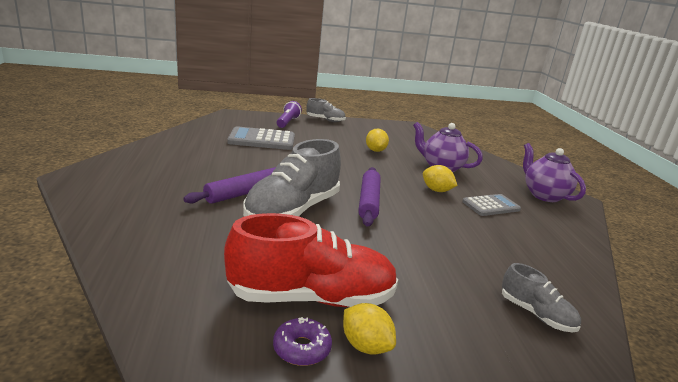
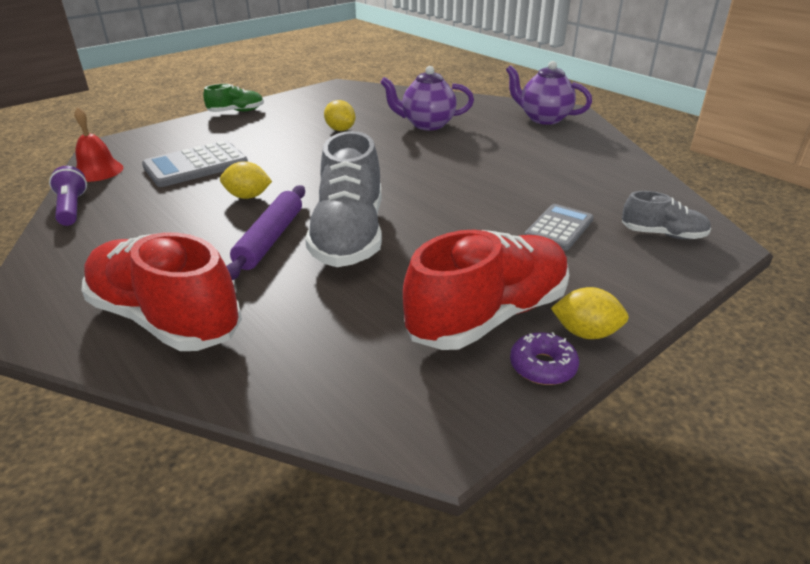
camera: 30 degrees left, 10 degrees up
purple flashlight [277,101,302,128] -> purple flashlight moved to [49,166,87,226]
grey shoe [307,98,346,122] -> green shoe [203,84,264,112]
purple rolling pin [358,167,381,227] -> none
yellow lemon [423,165,458,192] -> yellow lemon moved to [220,161,272,199]
grey calculator [462,194,521,216] -> grey calculator moved to [524,204,594,251]
none -> red bell [74,107,123,182]
none -> red shoe [81,232,242,351]

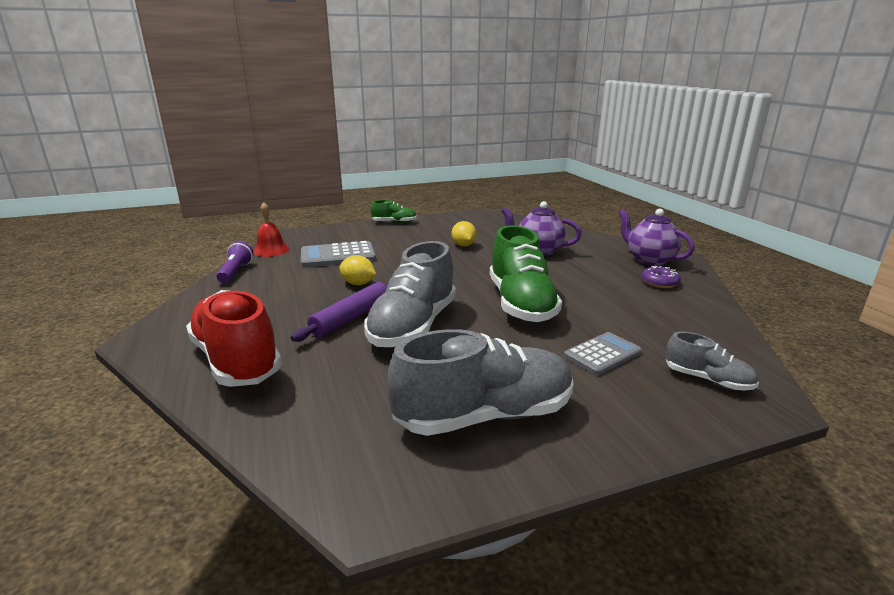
camera: 20 degrees right, 10 degrees down
red shoe [403,229,569,350] -> grey shoe [387,329,574,436]
purple donut [510,332,579,385] -> purple donut moved to [642,266,681,288]
yellow lemon [551,287,629,339] -> none
none -> green shoe [490,225,562,322]

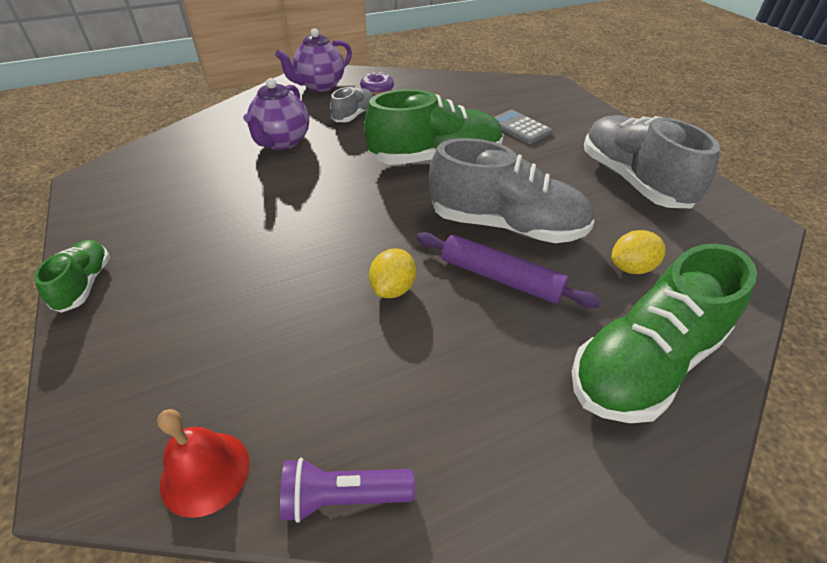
camera: 95 degrees left, 20 degrees up
red shoe [186,290,282,387] -> green shoe [572,243,757,423]
grey calculator [301,241,376,267] -> none
yellow lemon [452,221,477,246] -> yellow lemon moved to [611,230,666,274]
grey shoe [666,332,759,391] -> grey shoe moved to [330,87,373,122]

